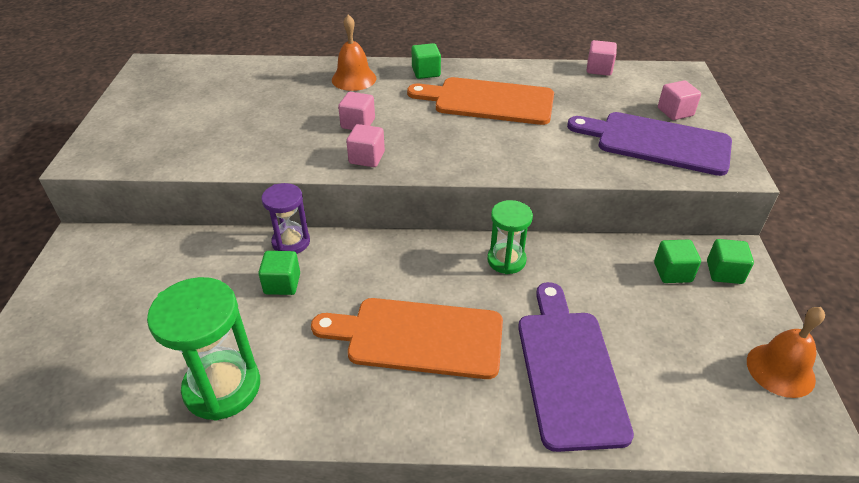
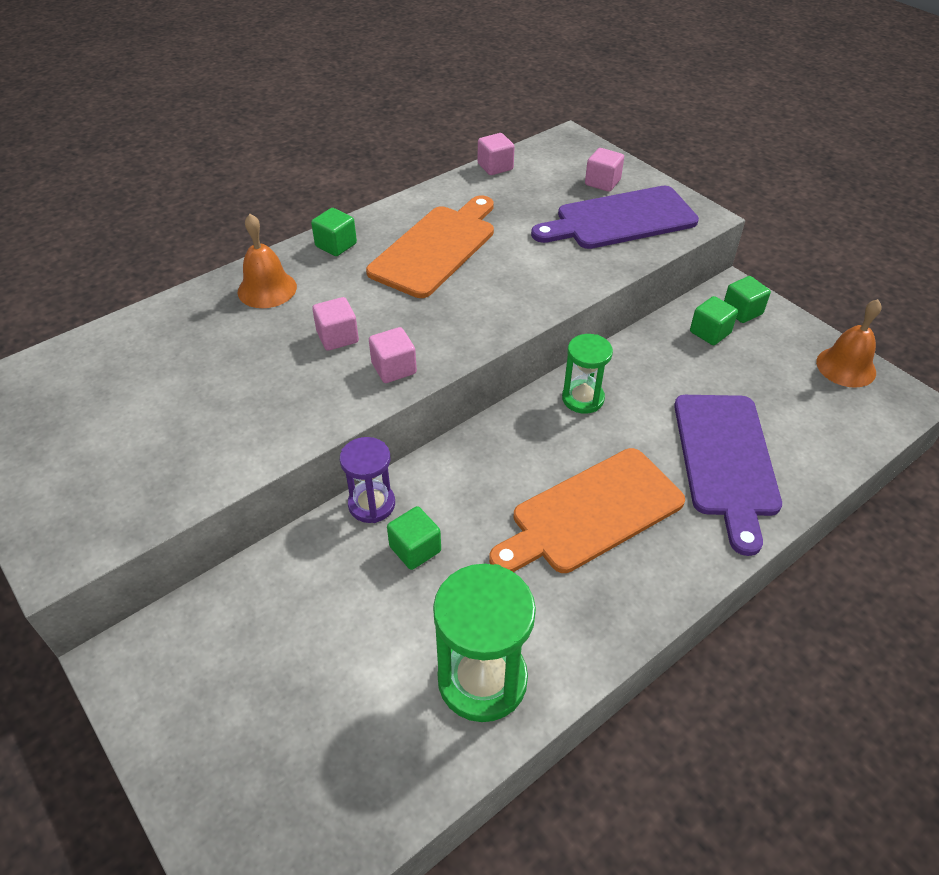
camera: 40 degrees left, 5 degrees up
orange cutting board [407,77,554,125] -> orange cutting board turned 150 degrees clockwise [366,195,494,298]
purple cutting board [518,282,634,452] -> purple cutting board turned 135 degrees counterclockwise [674,395,782,556]

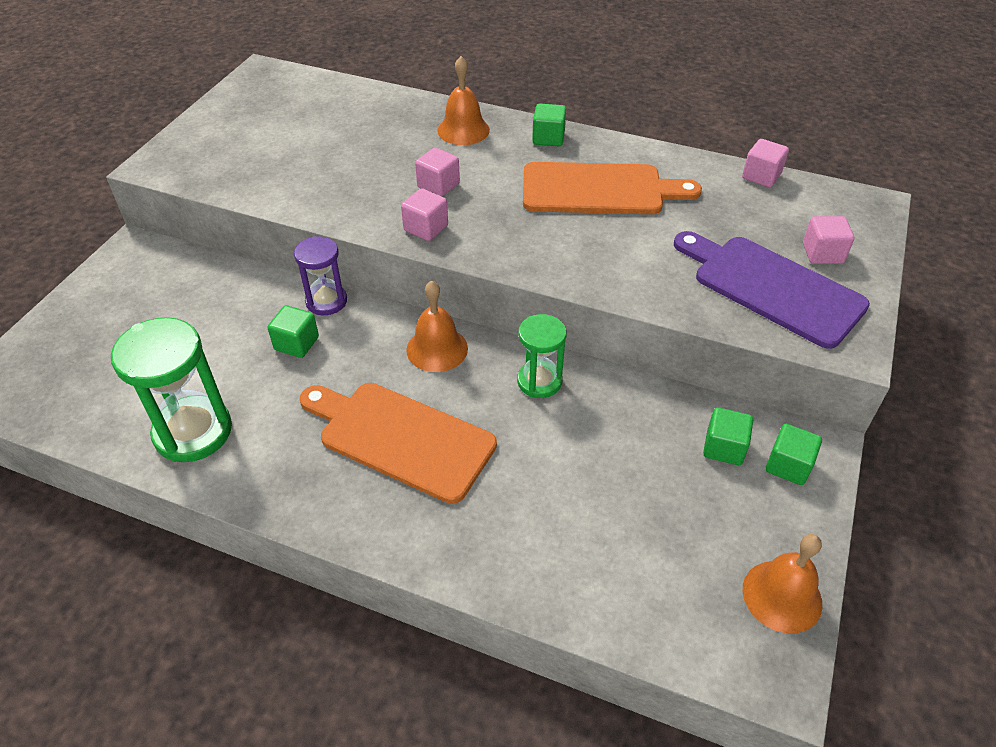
camera: 60 degrees right, 0 degrees up
purple cutting board [674,395,782,556] -> none
none -> orange bell [406,280,468,372]

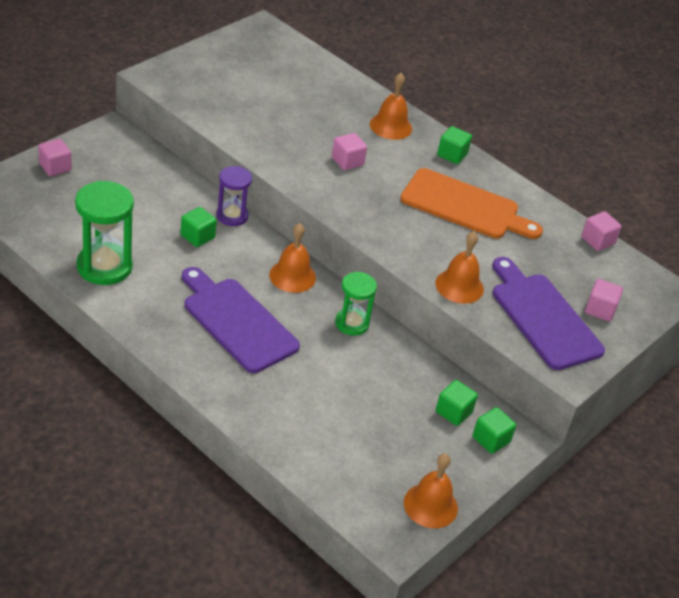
camera: 15 degrees right, 5 degrees down
orange cutting board [300,383,497,504] -> purple cutting board [182,267,300,373]
pink cube [401,188,448,241] -> pink cube moved to [38,139,72,176]
none -> orange bell [435,231,484,304]

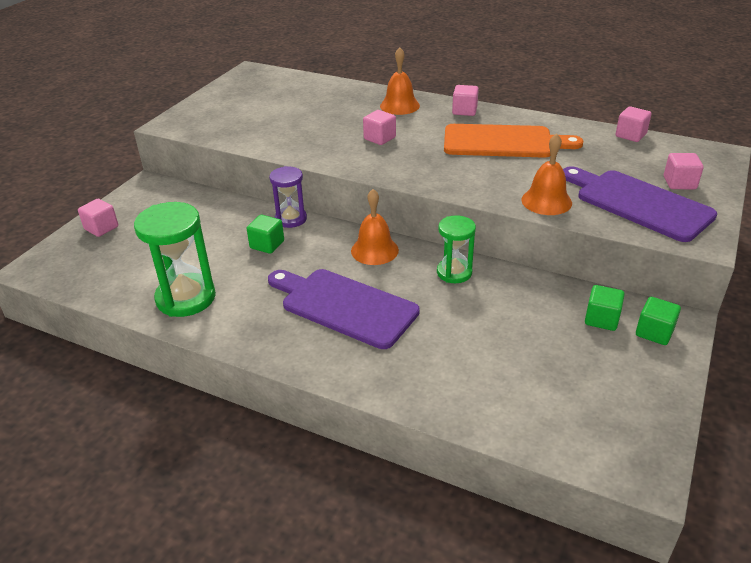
camera: 10 degrees left, 5 degrees down
orange bell [404,453,458,528] -> none
green cube [437,126,472,164] -> pink cube [452,85,479,116]

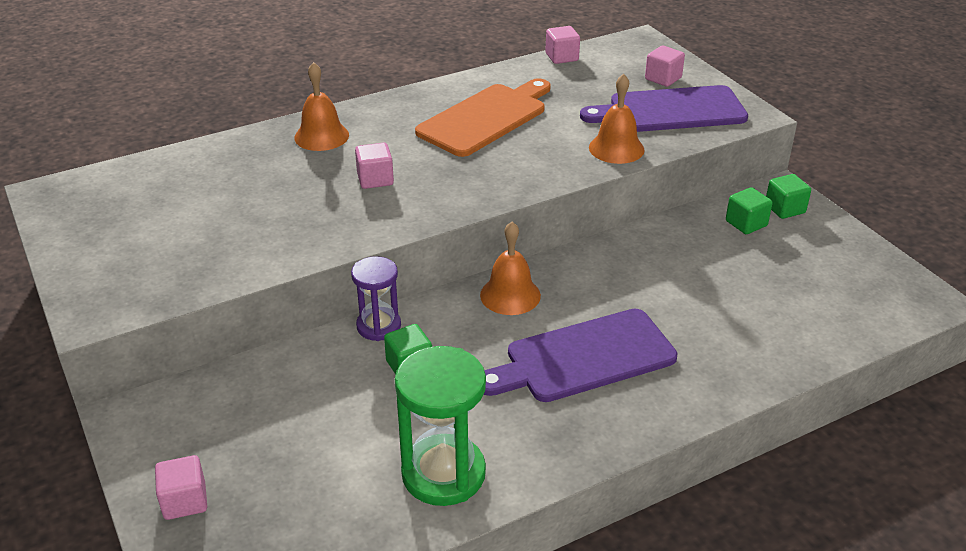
camera: 55 degrees left, 0 degrees up
green hourglass [437,215,476,283] -> none
pink cube [452,85,479,116] -> none

